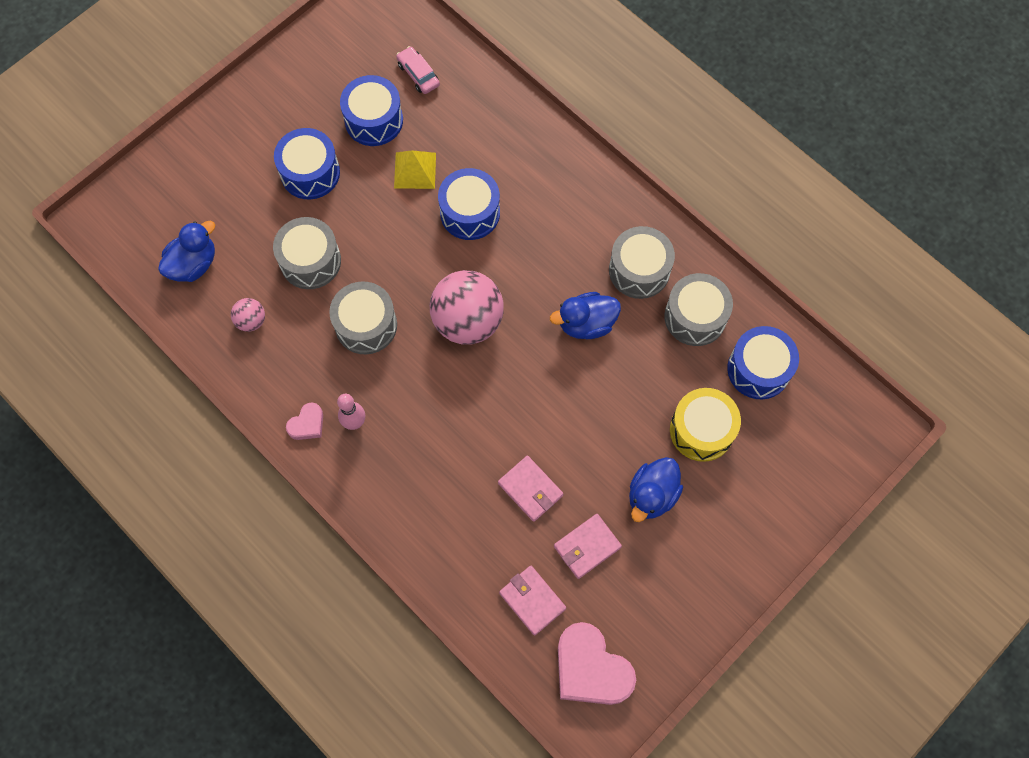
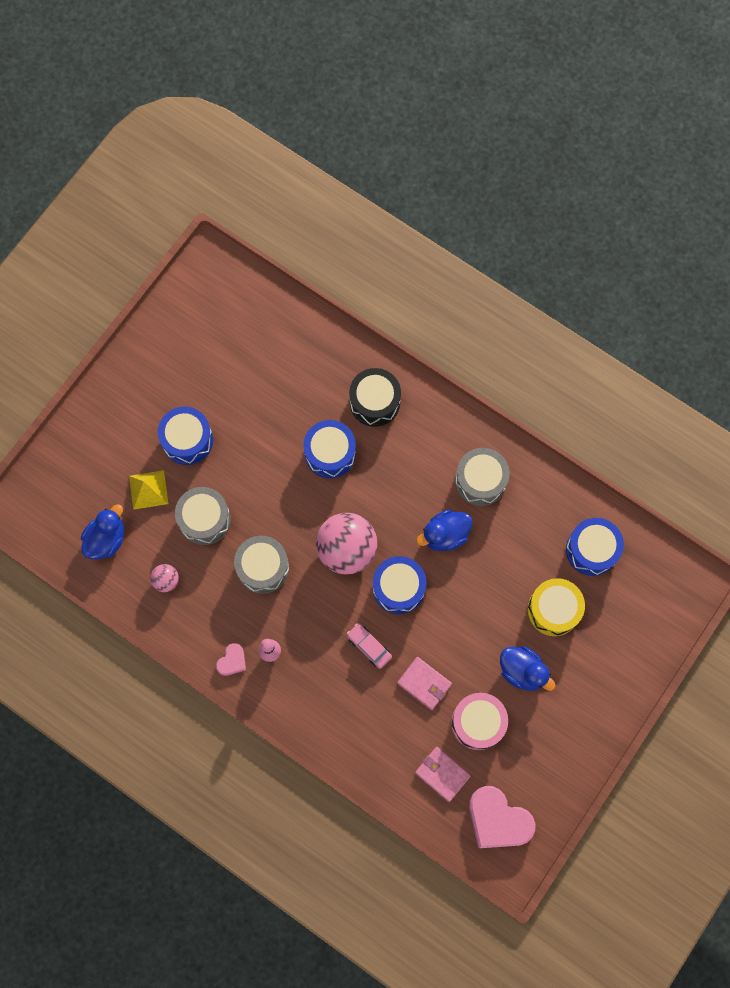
camera: 10 degrees left, 5 degrees up
blue drum [340,75,403,146] -> blue drum moved to [373,556,426,614]
yellow pyramid [394,150,436,189] -> yellow pyramid moved to [129,470,168,510]
pink car [396,46,440,94] -> pink car moved to [347,623,392,669]
pink wallet [554,514,622,579] -> pink drum [451,693,508,750]
blue duck [629,457,683,522] -> blue duck turned 75 degrees counterclockwise [500,646,556,691]
grey drum [664,273,733,346] -> none
none -> black drum [349,368,401,427]

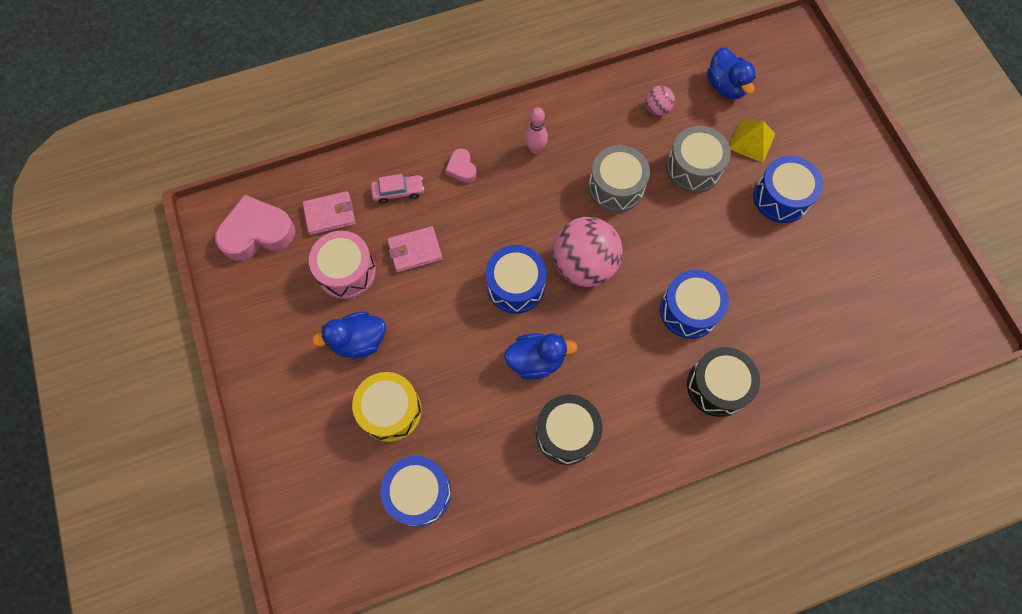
camera: 125 degrees right, 5 degrees down
pink heart [216,643,246,676] -> pink heart moved to [445,148,477,183]
pink car [347,623,392,669] -> pink car moved to [371,174,424,204]
blue duck [416,510,472,551] -> blue duck turned 75 degrees clockwise [504,333,578,380]
grey drum [455,448,510,506] -> black drum [536,394,603,465]

